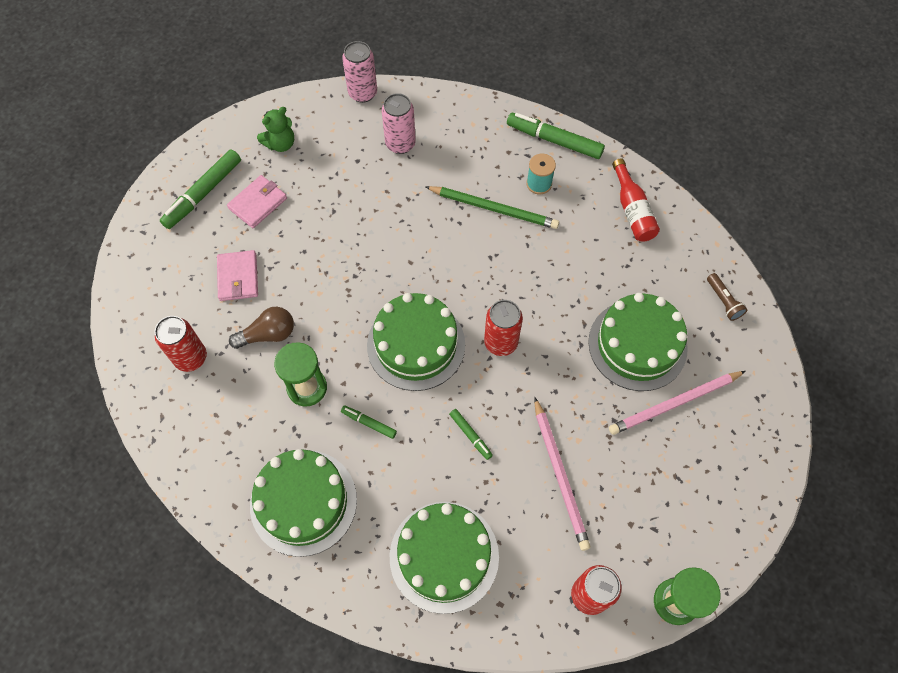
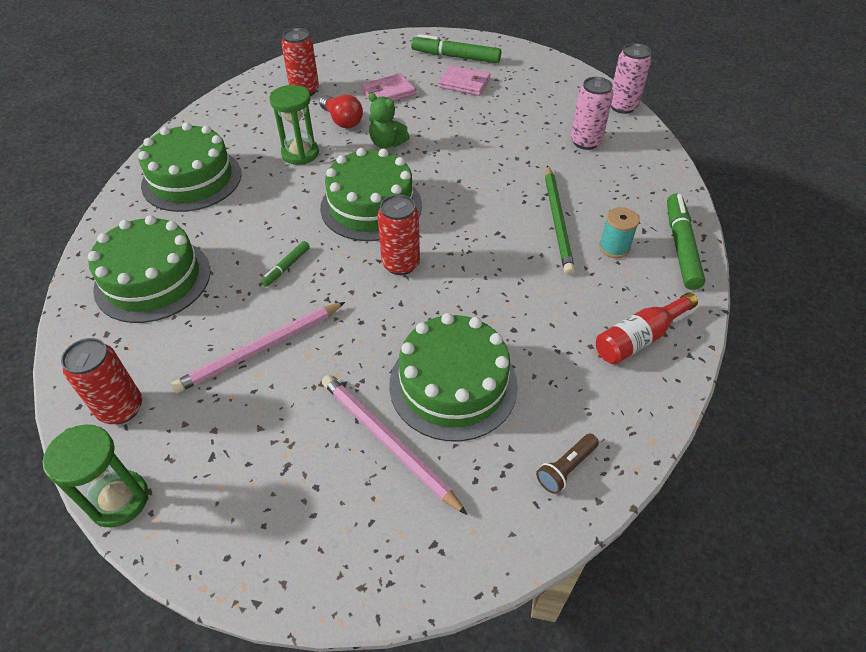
camera: 70 degrees right, 15 degrees down
brown light bulb [229,307,294,349] -> red light bulb [319,95,363,128]
green teddy bear [257,107,294,152] -> green teddy bear moved to [368,93,410,149]
green marker [341,406,397,439] -> none

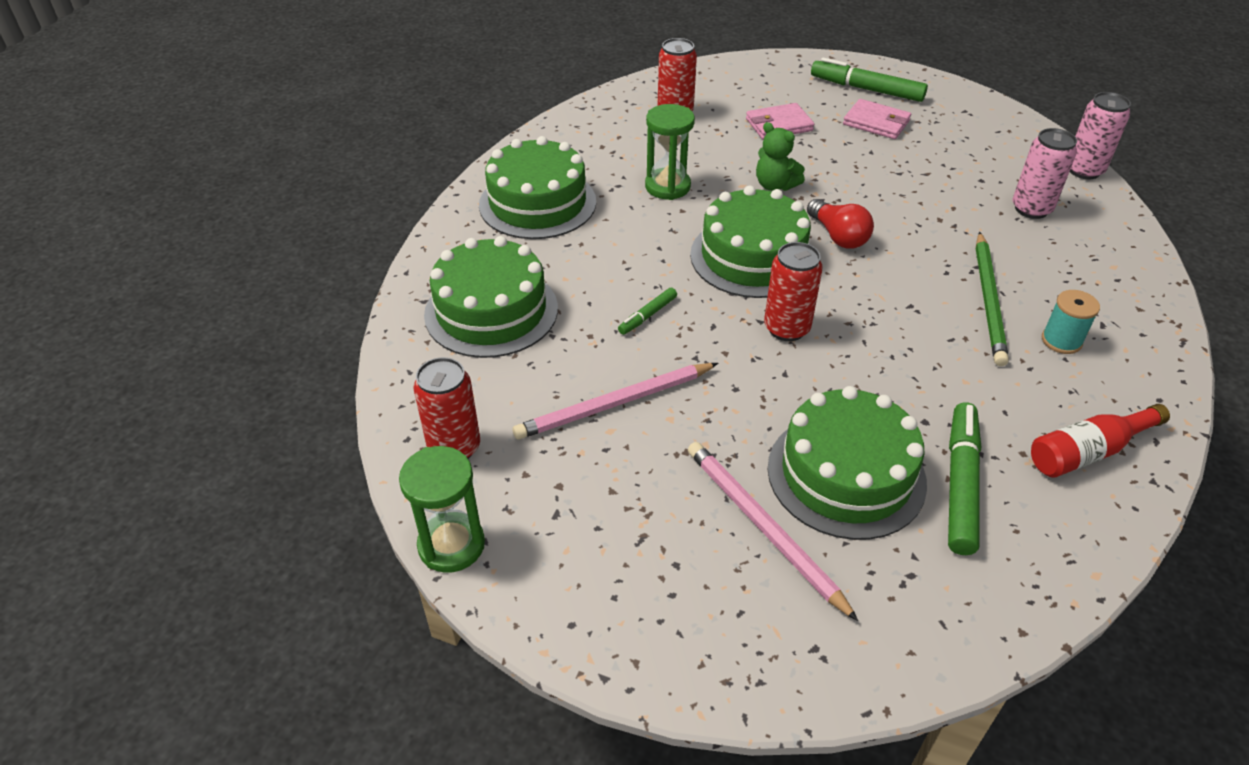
camera: 10 degrees right, 5 degrees down
red light bulb [319,95,363,128] -> red light bulb moved to [807,199,874,249]
brown flashlight [536,434,599,494] -> none
green marker [667,193,705,290] -> green marker moved to [948,402,981,555]

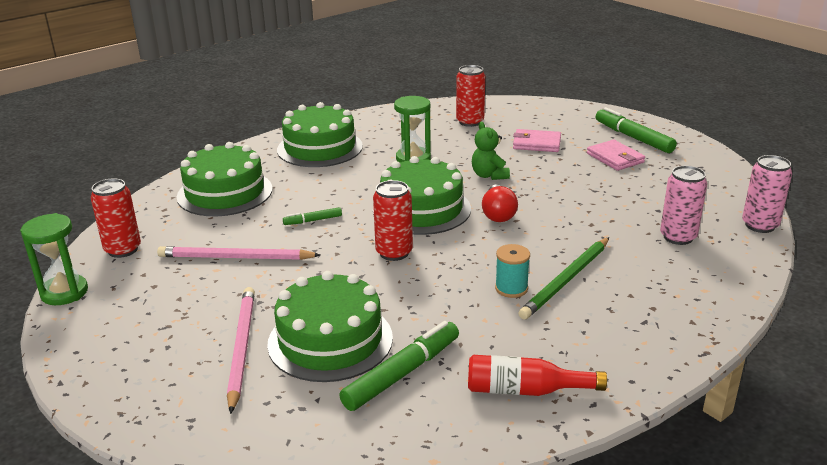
camera: 30 degrees right, 15 degrees down
turquoise spool [1042,290,1100,354] -> turquoise spool moved to [495,244,530,298]

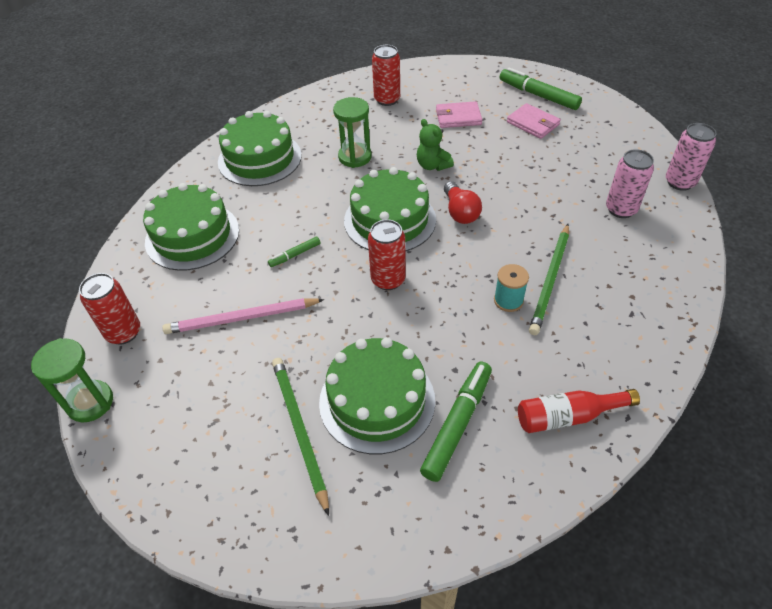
camera: 15 degrees left, 20 degrees up
pink pencil [227,287,255,414] -> green pencil [272,358,329,516]

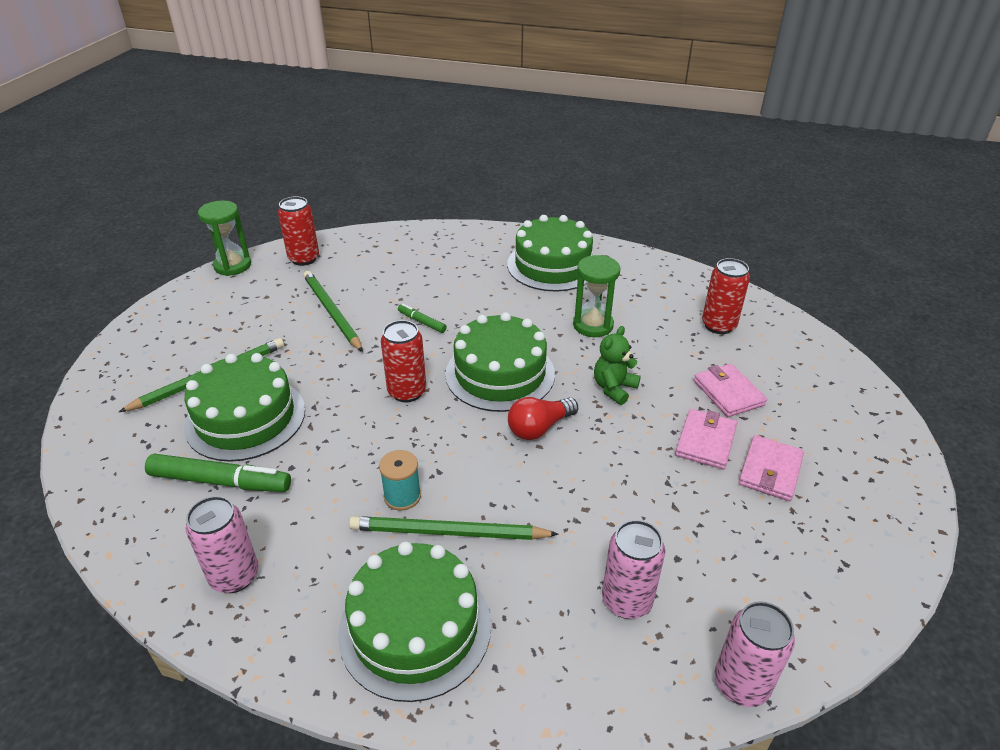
camera: 70 degrees right, 10 degrees down
green cake [143,183,239,271] -> green cake moved to [338,541,491,702]
pink pencil [162,298,324,334] -> green pencil [303,271,363,352]
green marker [500,68,582,110] -> none
red bottle [518,389,640,433] -> pink can [186,496,258,593]
none -> pink wallet [675,409,737,469]

